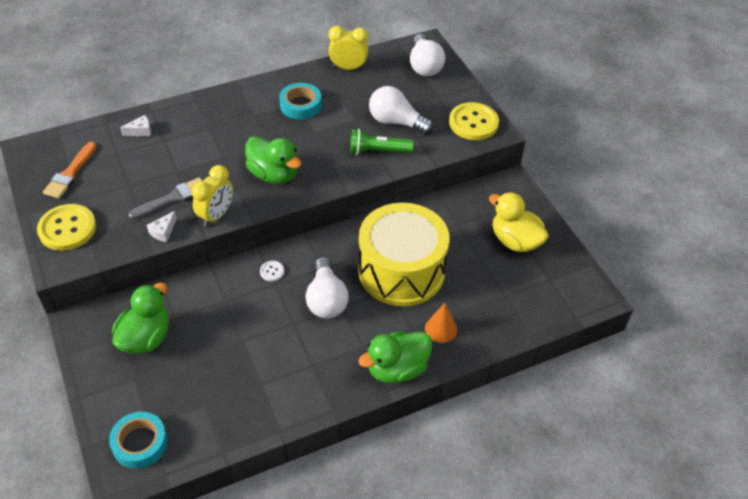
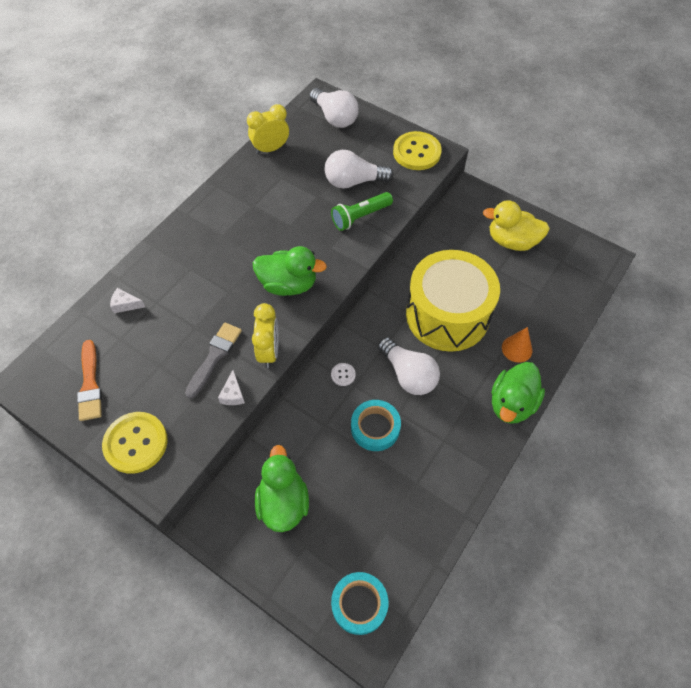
camera: 30 degrees left, 10 degrees up
white cheese [120,115,151,136] -> white cheese turned 120 degrees counterclockwise [110,288,145,313]
turquoise tape [279,83,322,120] -> turquoise tape moved to [351,400,401,451]

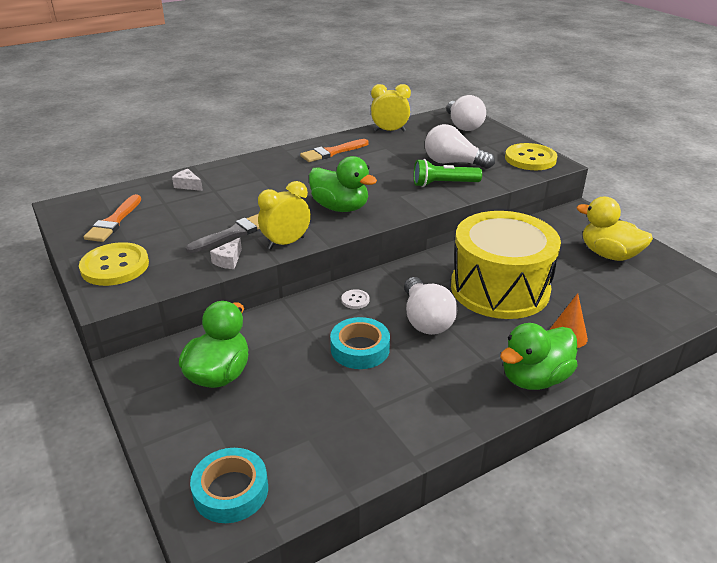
camera: 25 degrees right, 25 degrees down
yellow clock [252,303,279,368] -> yellow clock turned 150 degrees counterclockwise [258,181,311,250]
none -> orange brush [300,139,369,162]

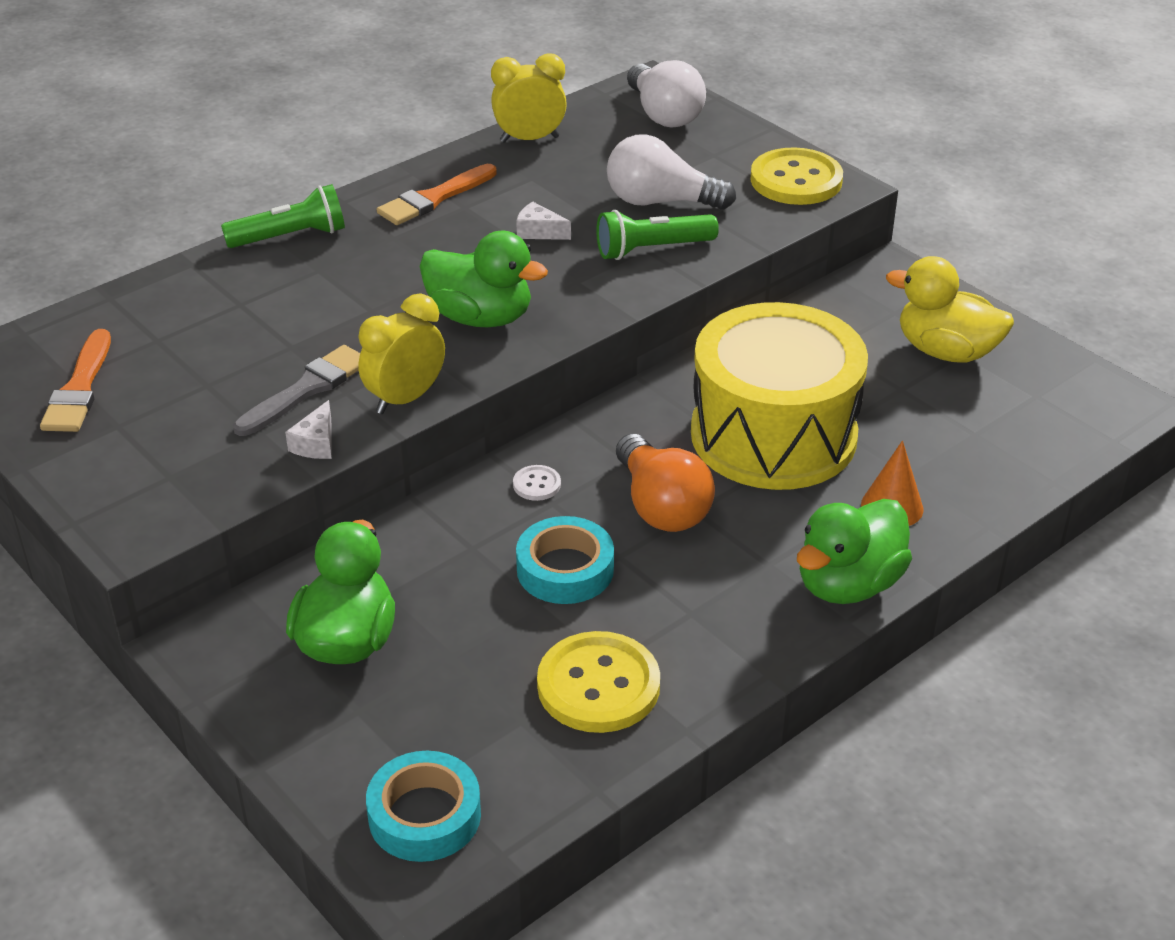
camera: 10 degrees left, 5 degrees up
yellow button [79,242,149,286] -> yellow button moved to [537,631,660,733]
white cheese [172,169,203,191] -> white cheese moved to [516,202,571,240]
white light bulb [404,277,457,335] -> orange light bulb [616,434,715,532]
none -> green flashlight [221,184,345,248]

